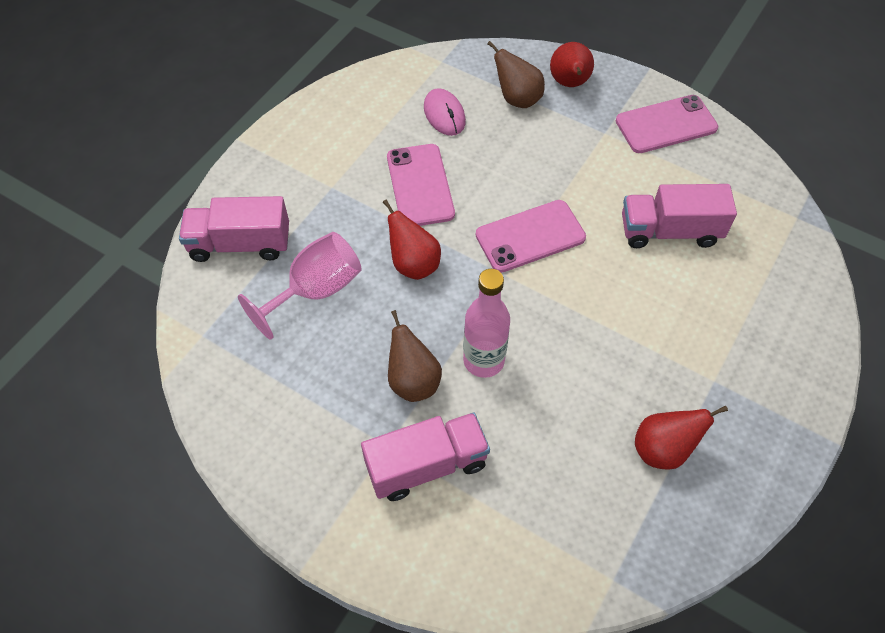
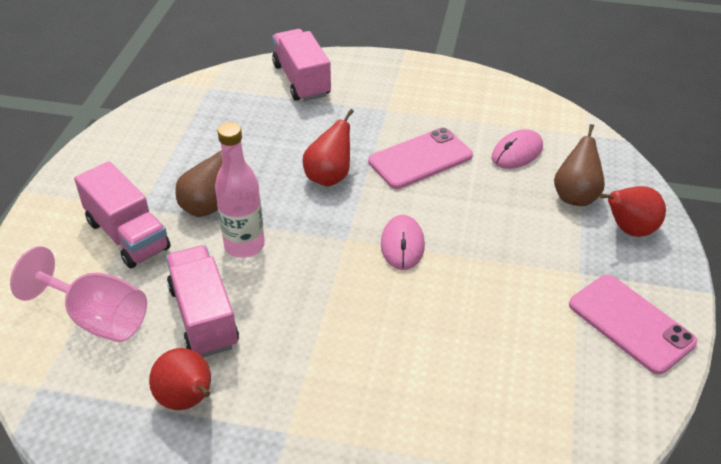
camera: 70 degrees right, 15 degrees down
pink goblet [238,232,362,340] -> pink goblet moved to [10,246,147,342]
pink phone [476,200,586,273] -> pink mouse [381,215,425,270]
pink truck [622,184,737,248] -> pink truck moved to [166,245,239,357]

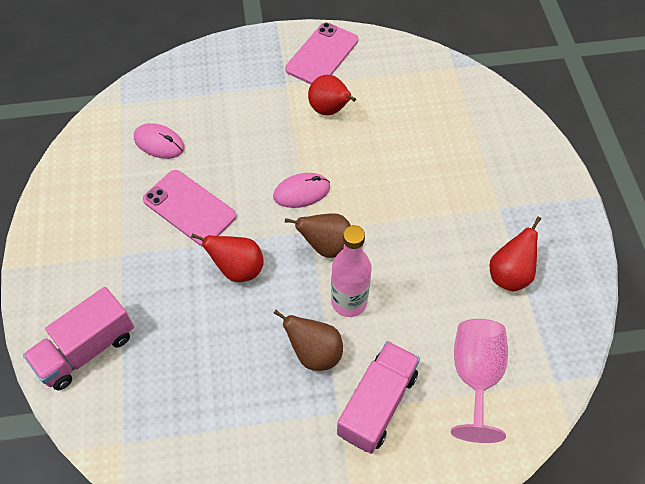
camera: 110 degrees left, 15 degrees up
pink truck [166,245,239,357] -> none
brown pear [554,124,605,206] -> brown pear moved to [285,213,351,258]
red pear [600,186,666,237] -> red pear moved to [308,75,356,115]

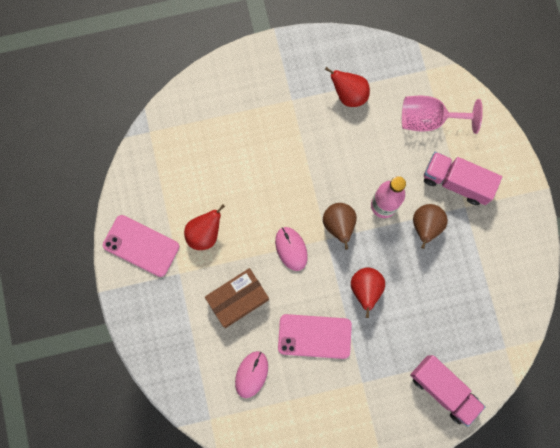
camera: 95 degrees left, 20 degrees up
pink phone [143,170,236,246] -> pink phone turned 60 degrees clockwise [278,314,352,359]
none -> brown box [205,268,269,328]

